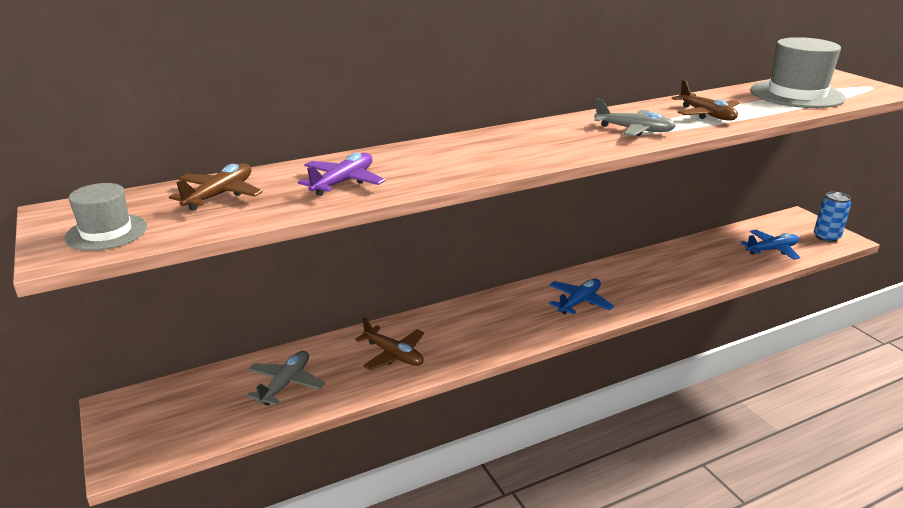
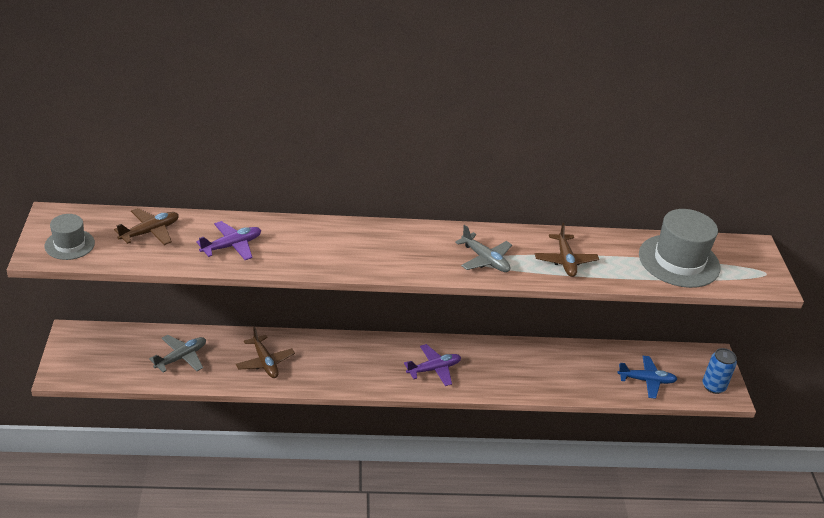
camera: 20 degrees right, 10 degrees up
blue plane [549,278,614,315] -> purple plane [404,344,461,386]

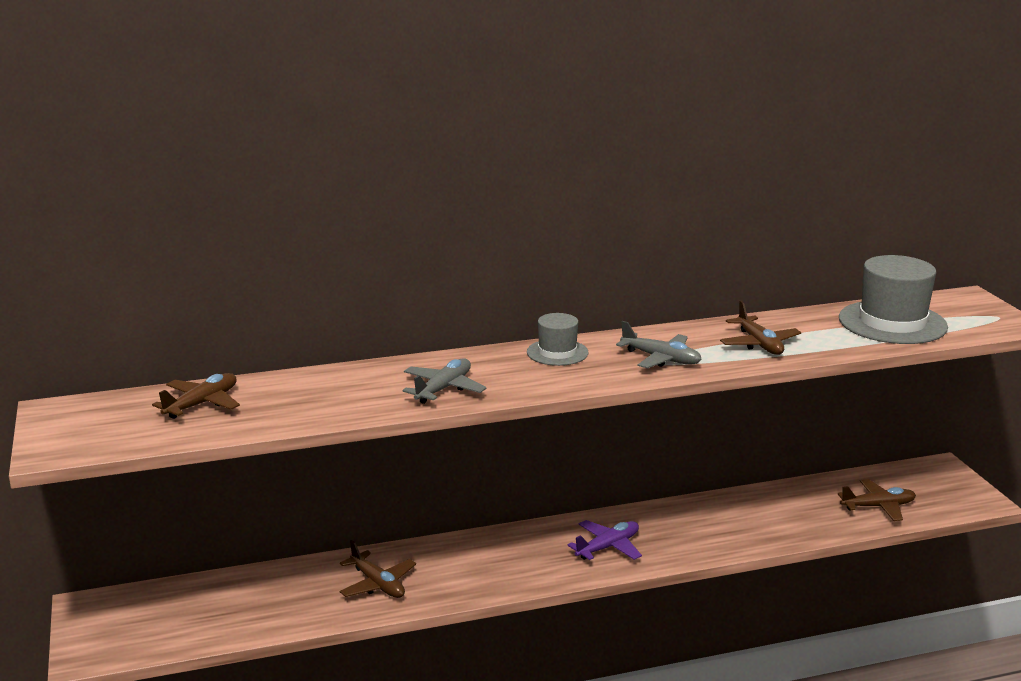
camera: 10 degrees left, 15 degrees down
grey hat [45,214,95,260] -> grey hat moved to [527,313,588,366]
grey plane [149,335,206,373] -> grey plane moved to [402,359,487,404]
purple plane [196,221,261,260] -> none
blue plane [617,356,677,399] -> brown plane [838,479,916,521]
blue can [702,348,737,394] -> none

